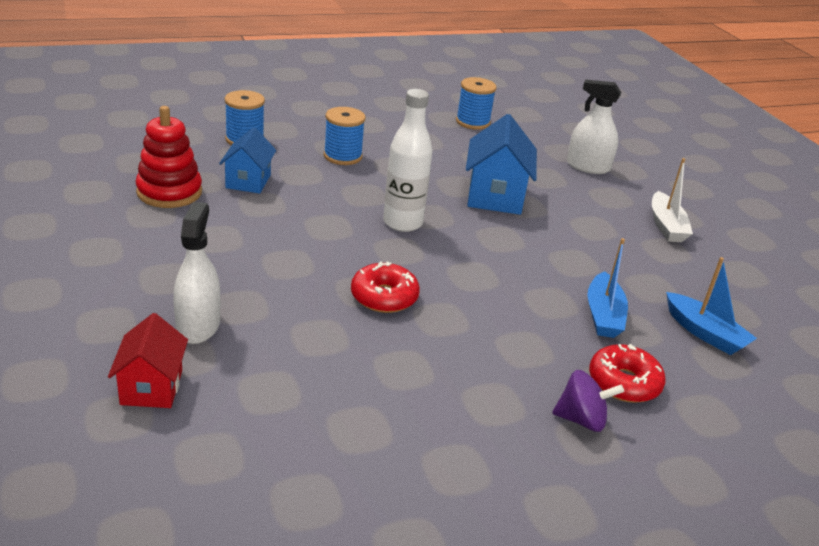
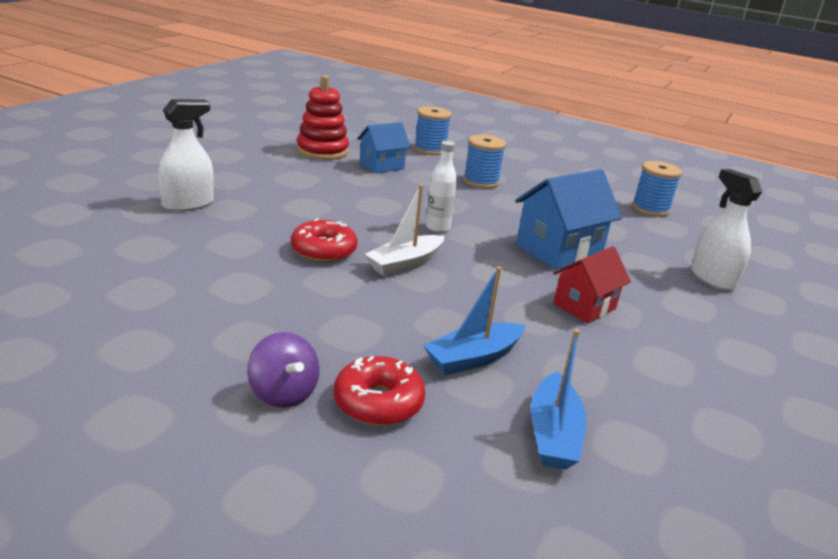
camera: 50 degrees right, 5 degrees down
red house [108,313,188,408] -> red house moved to [553,246,631,323]
white bottle [383,89,433,232] -> white bottle [425,141,457,232], size x0.64
white boat [652,158,693,242] -> white boat moved to [365,184,444,276]

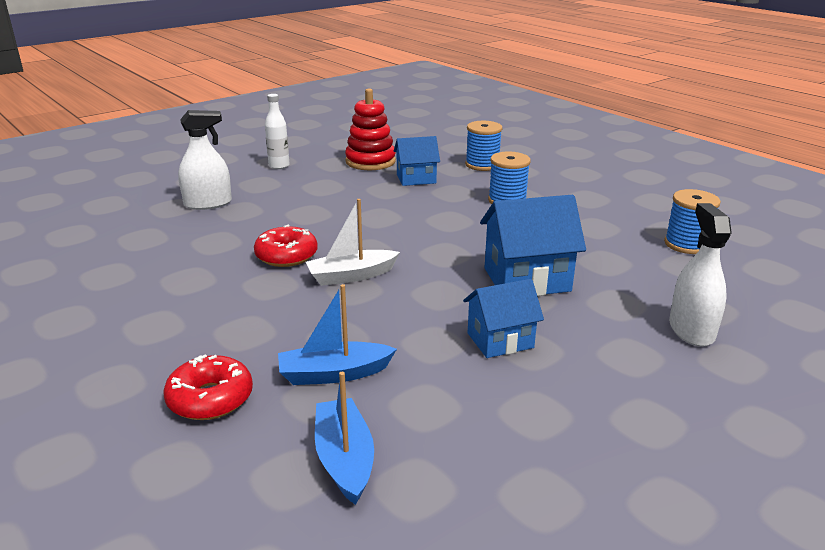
camera: 25 degrees right, 0 degrees up
purple spinning top [247,332,320,408] -> none
white bottle [425,141,457,232] -> white bottle moved to [265,94,290,169]
blue boat [531,329,586,470] -> blue boat turned 135 degrees clockwise [315,372,374,505]
red house [553,246,631,323] -> blue house [463,279,544,358]

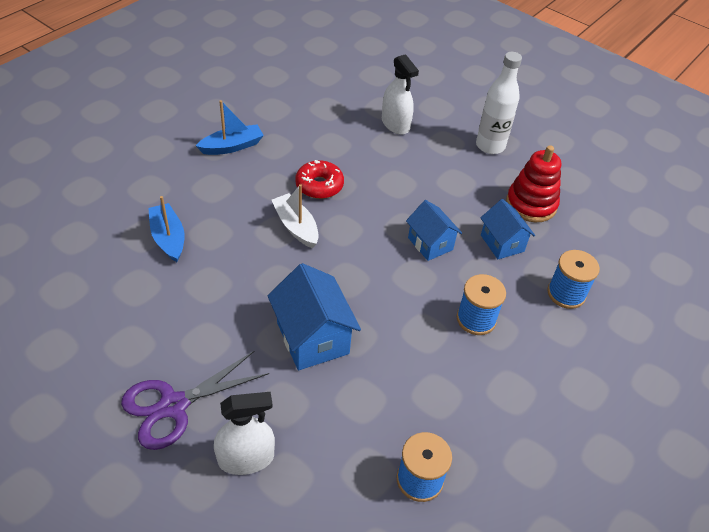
camera: 75 degrees right, 20 degrees up
red donut [163,354,253,420] -> none
white bottle [265,94,290,169] -> white bottle [476,52,522,154], size x1.56
blue boat [315,372,374,505] -> blue boat moved to [196,100,264,155]
blue house [463,279,544,358] -> blue house moved to [406,200,462,261]
none -> purple scissors [121,351,269,450]

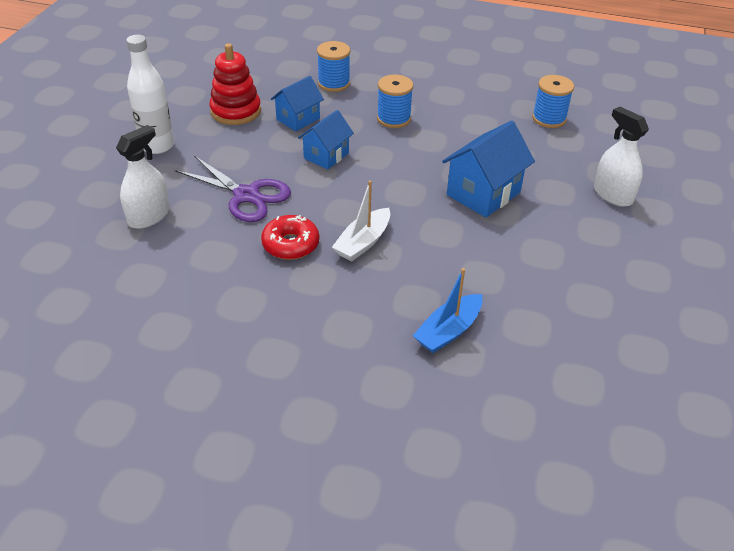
camera: 110 degrees left, 5 degrees down
purple scissors [121,351,269,450] -> purple scissors moved to [175,156,291,222]
blue boat [196,100,264,155] -> none

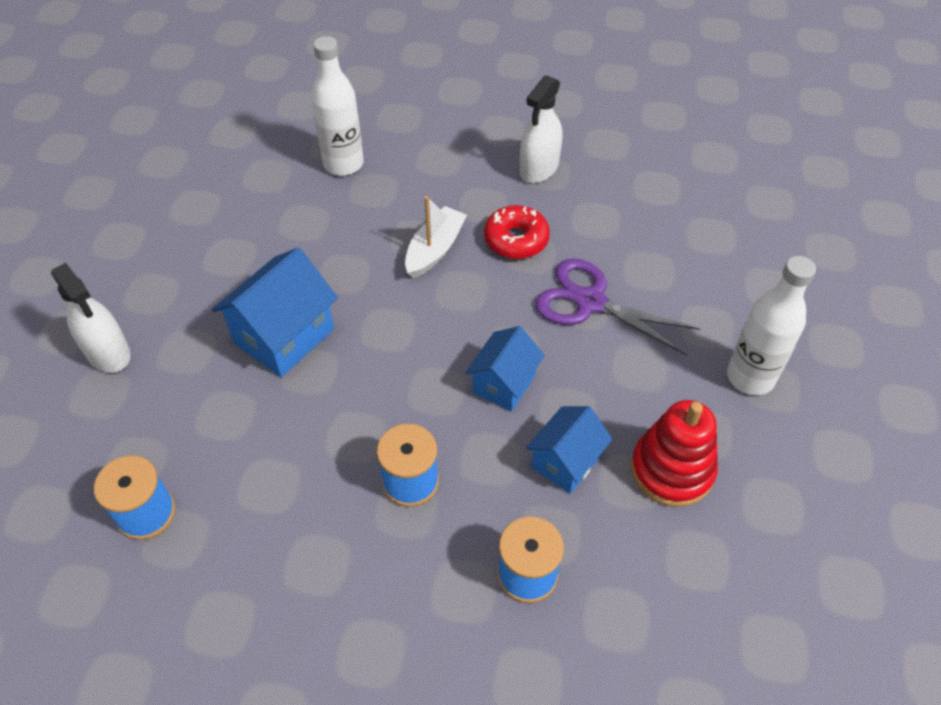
camera: 175 degrees right, 10 degrees up
white spray bottle [116,125,170,229] -> white spray bottle moved to [520,75,562,183]
blue boat [413,268,483,353] -> white bottle [311,36,364,176]

